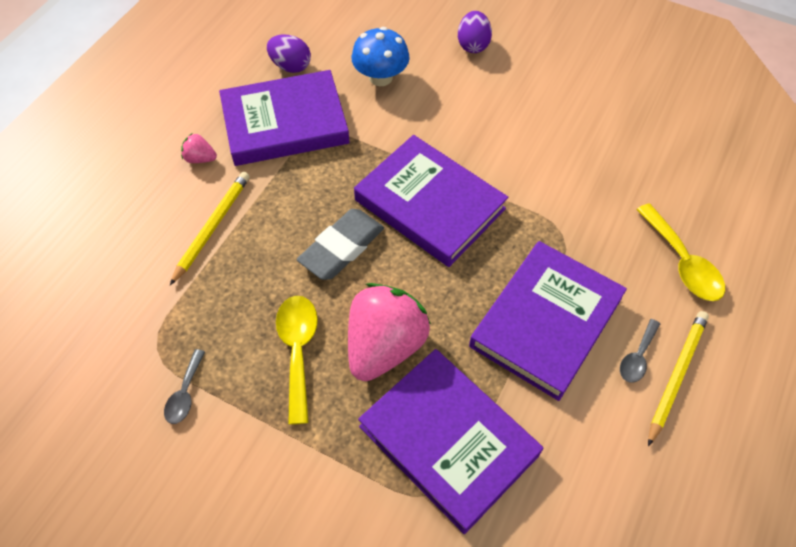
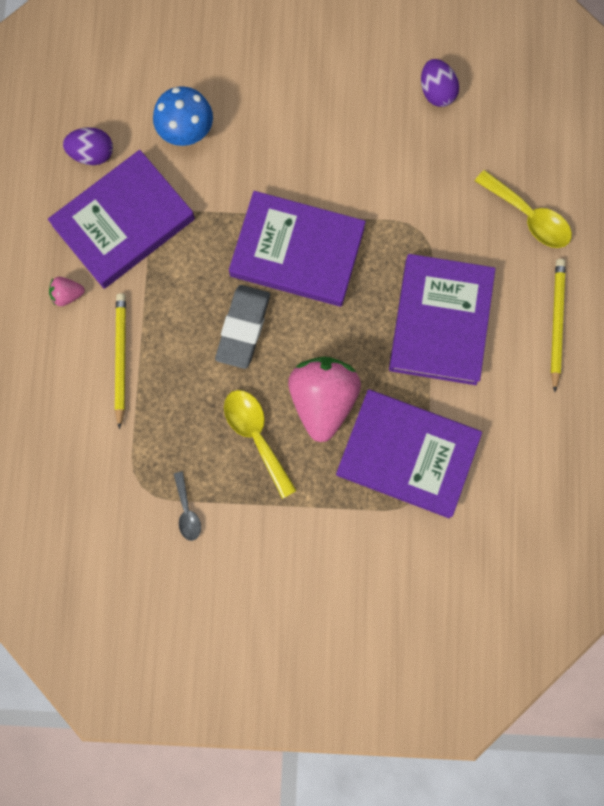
camera: 25 degrees left, 20 degrees up
purple egg [458,11,492,53] -> purple egg moved to [421,59,459,107]
grey spoon [620,319,660,383] -> none

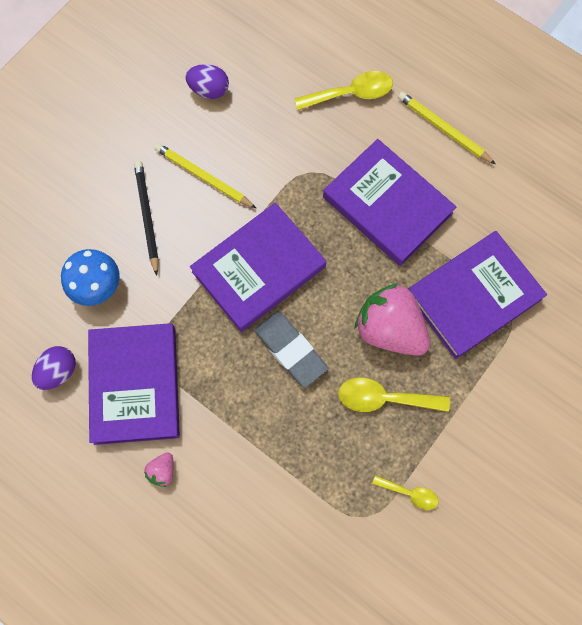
camera: 55 degrees left, 5 degrees down
yellow pencil [115,293,126,429] -> yellow pencil moved to [155,143,257,209]
grey spoon [174,471,201,541] -> yellow spoon [372,475,439,510]
none -> black pencil [134,161,158,276]

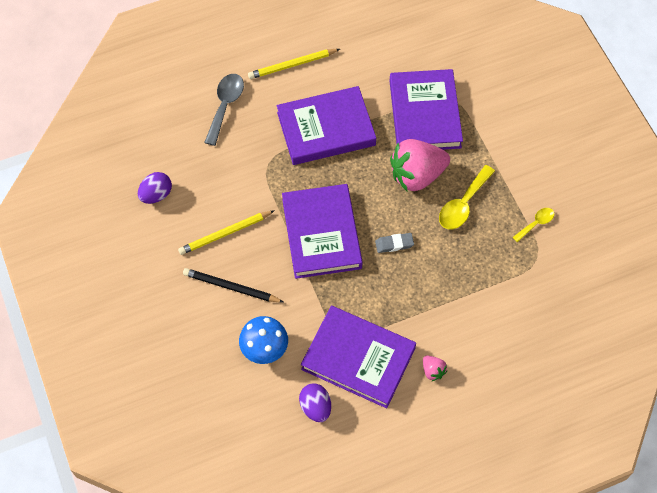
camera: 60 degrees left, 10 degrees down
grey eraser [254,312,328,387] -> grey eraser [375,233,414,253], size x0.57
yellow spoon [294,71,393,110] -> grey spoon [204,74,244,146]

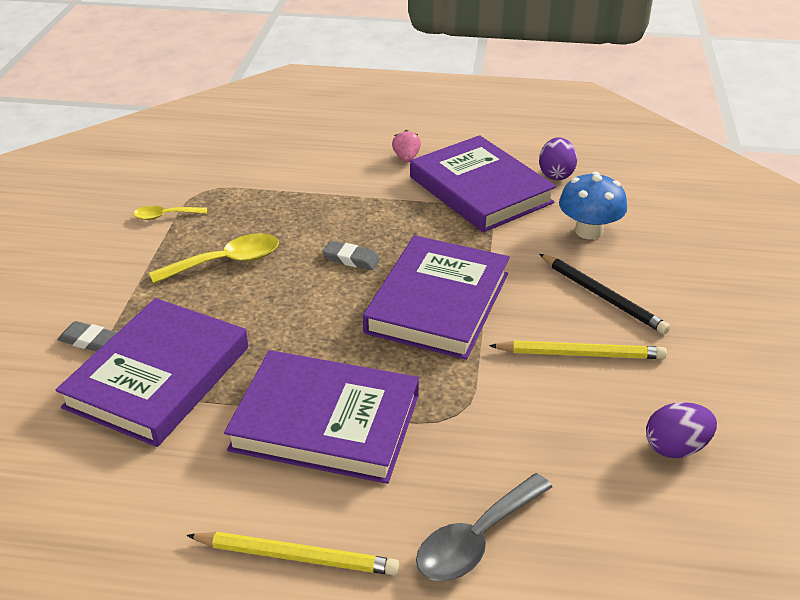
camera: 150 degrees left, 25 degrees down
pink strawberry [390,139,450,191] -> none
none -> grey eraser [57,321,117,352]

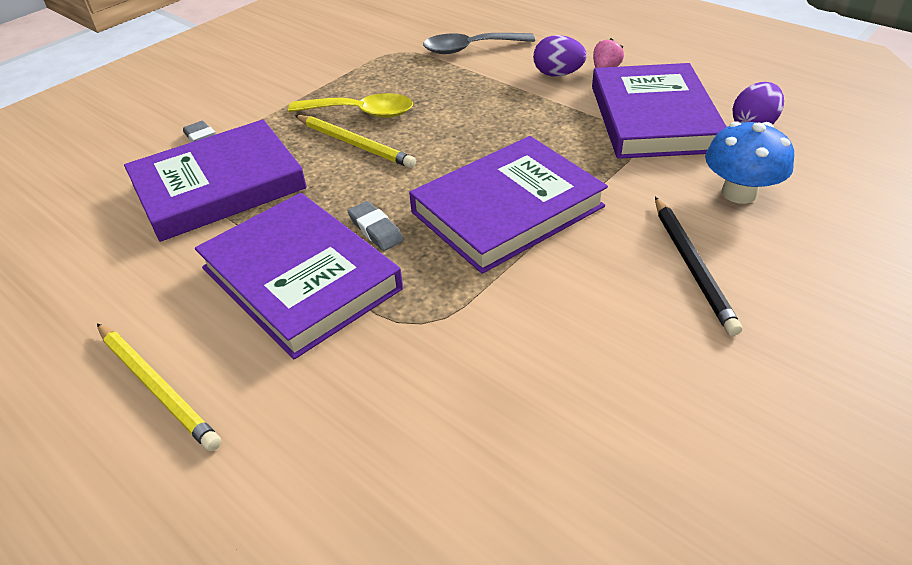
camera: 35 degrees right, 5 degrees up
yellow spoon [133,206,207,220] -> none
grey eraser [322,241,380,270] -> grey eraser moved to [348,201,404,251]
grey spoon [416,473,552,582] -> grey spoon moved to [423,33,535,54]
yellow pencil [489,341,667,359] -> yellow pencil moved to [295,115,416,168]
purple egg [646,402,717,458] -> purple egg moved to [533,35,587,76]

